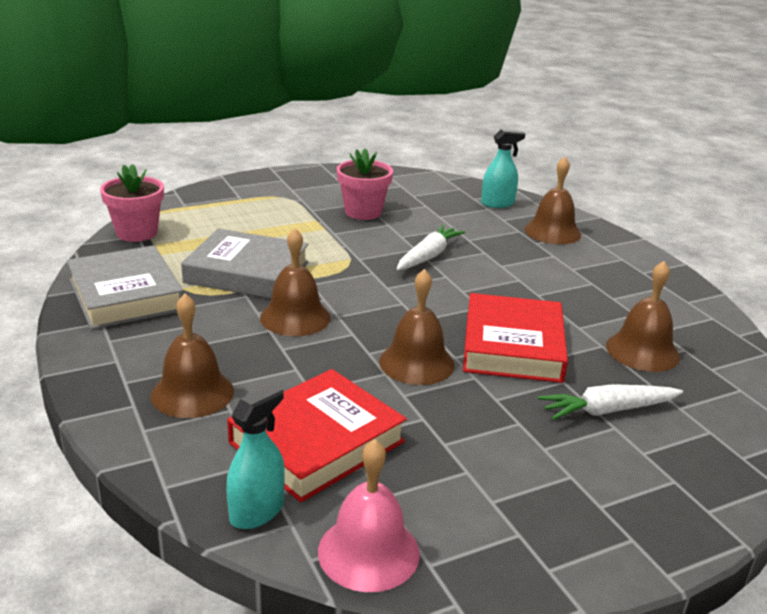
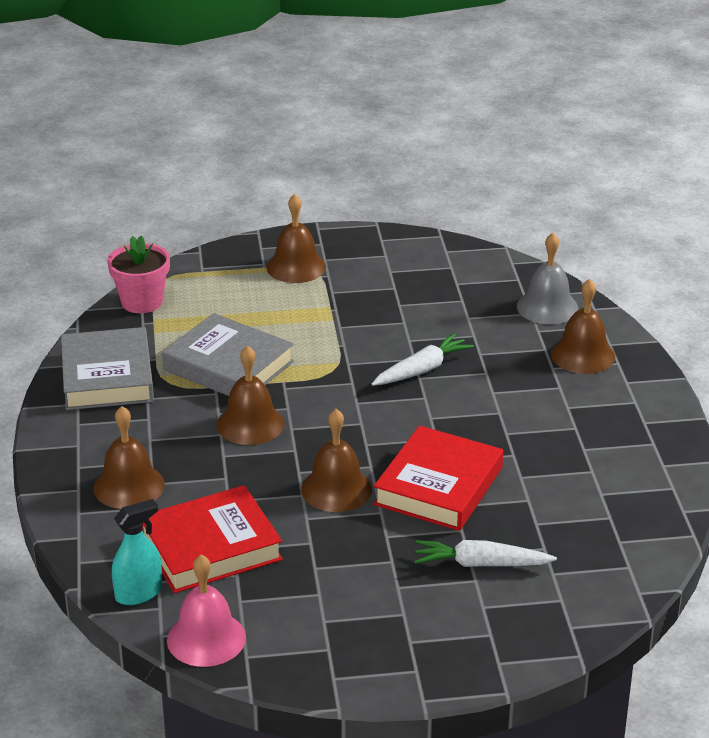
camera: 20 degrees right, 5 degrees up
pink flower pot [337,148,393,220] -> none
turquoise spray bottle [481,129,525,208] -> grey bell [517,233,579,324]
brown bell [606,261,680,372] -> brown bell moved to [266,194,326,283]

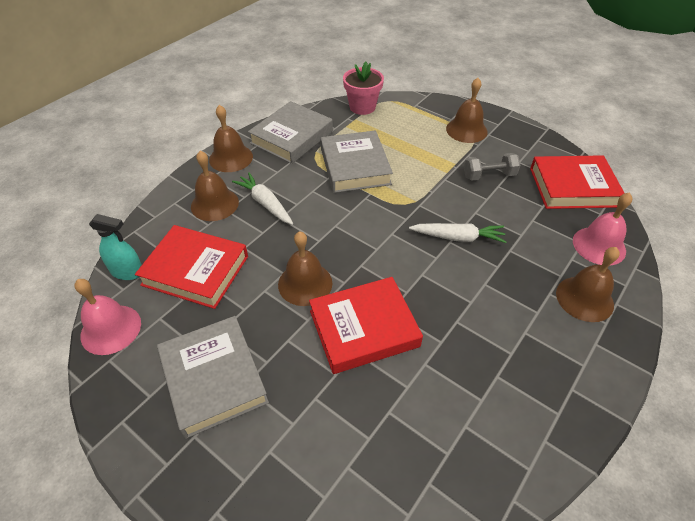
camera: 45 degrees right, 15 degrees up
brown bell [217,346,284,445] -> brown bell moved to [209,105,253,172]
white carrot [415,540,557,567] -> white carrot moved to [232,172,293,225]
grey bell [517,233,579,324] -> pink bell [573,192,632,265]
none -> grey book [157,316,269,439]
none -> grey dumbbell [464,153,521,181]
none -> red book [530,155,624,209]

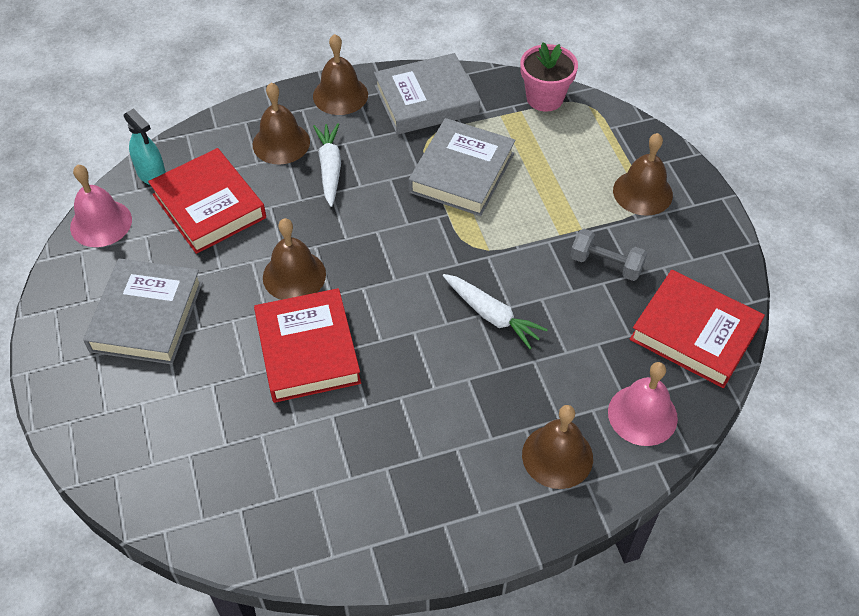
camera: 35 degrees right, 5 degrees up
red book [309,277,423,374] -> red book turned 60 degrees clockwise [254,288,361,403]

